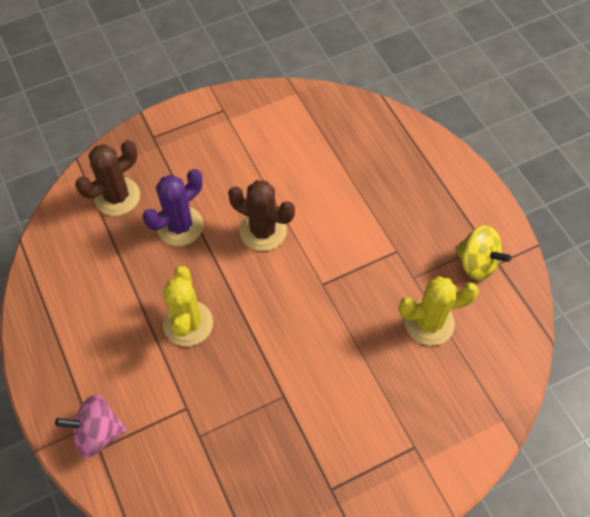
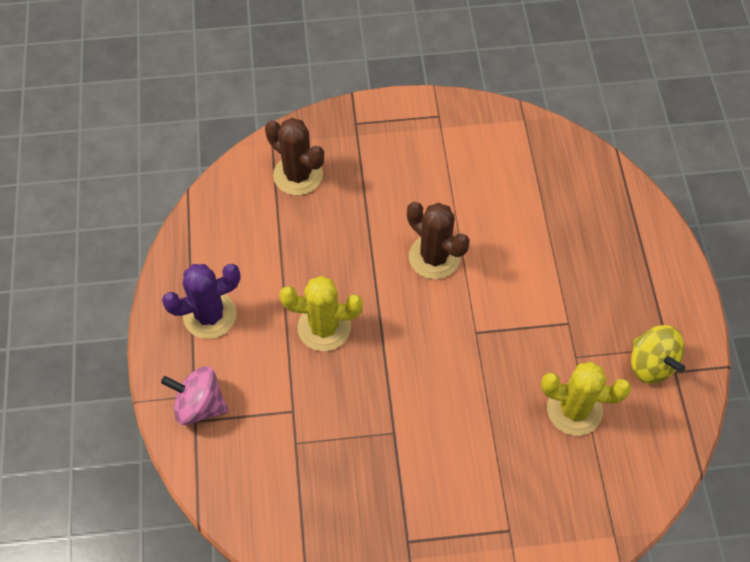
camera: 20 degrees right, 0 degrees up
brown cactus [75,140,140,216] -> brown cactus turned 60 degrees clockwise [265,118,324,195]
purple cactus [143,169,204,246] -> purple cactus moved to [162,264,241,339]
yellow cactus [163,266,213,346] -> yellow cactus turned 75 degrees clockwise [280,276,363,351]

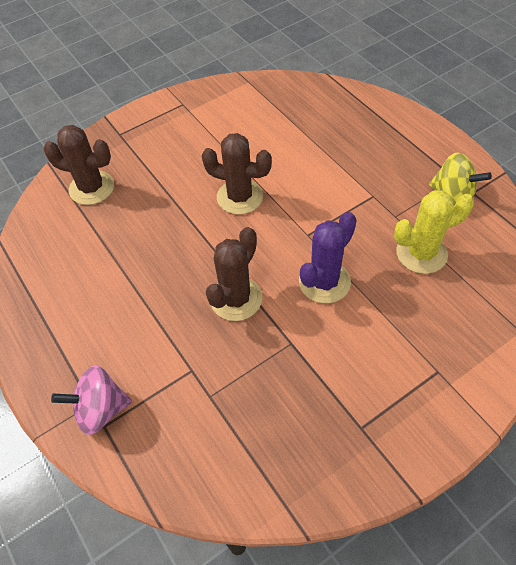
camera: 25 degrees left, 5 degrees down
purple cactus [162,264,241,339] -> purple cactus moved to [299,212,356,304]
yellow cactus [280,276,363,351] -> none
none -> brown cactus [206,227,263,321]

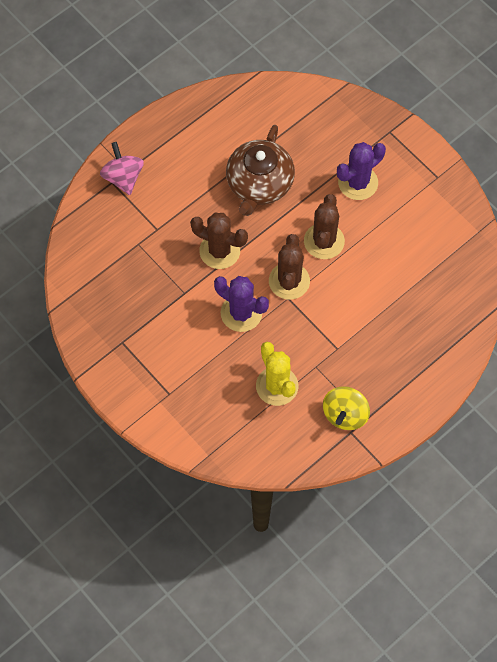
camera: 80 degrees right, 10 degrees up
brown cactus [44,125,114,205] -> brown cactus moved to [269,234,310,300]
none -> brown teapot [226,125,295,216]
none -> purple cactus [337,142,386,200]

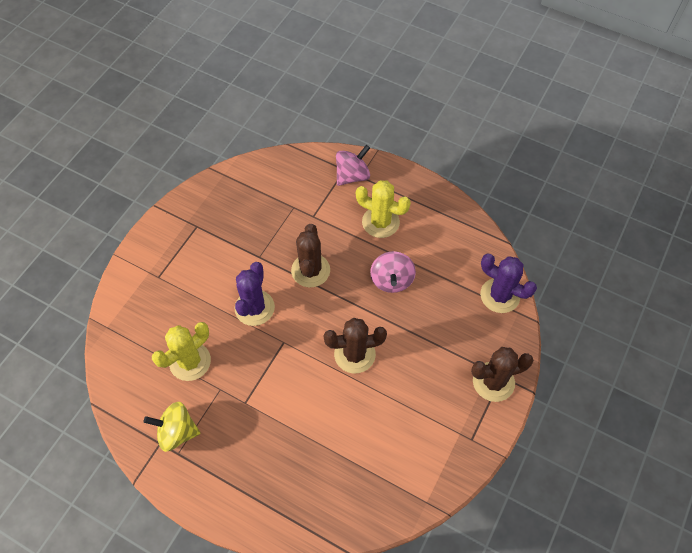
camera: 70 degrees right, 5 degrees down
brown teapot [226,125,295,216] -> pink spinning top [370,251,416,293]
brown cactus [269,234,310,300] -> brown cactus moved to [471,347,533,402]
purple cactus [337,142,386,200] -> purple cactus moved to [480,253,537,313]
none -> yellow cactus [356,180,411,238]

